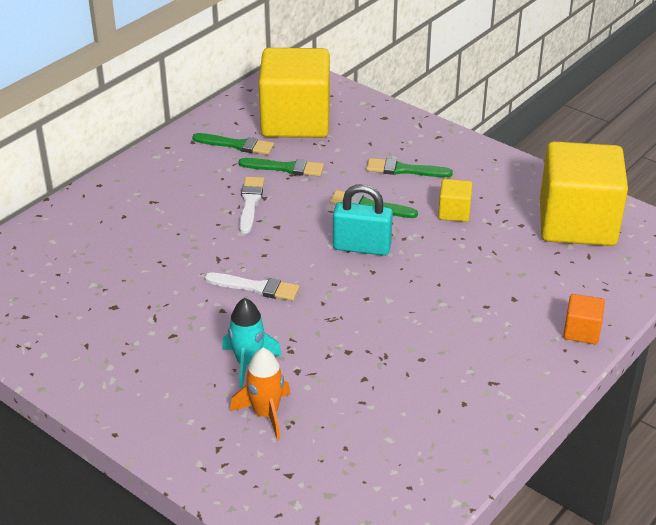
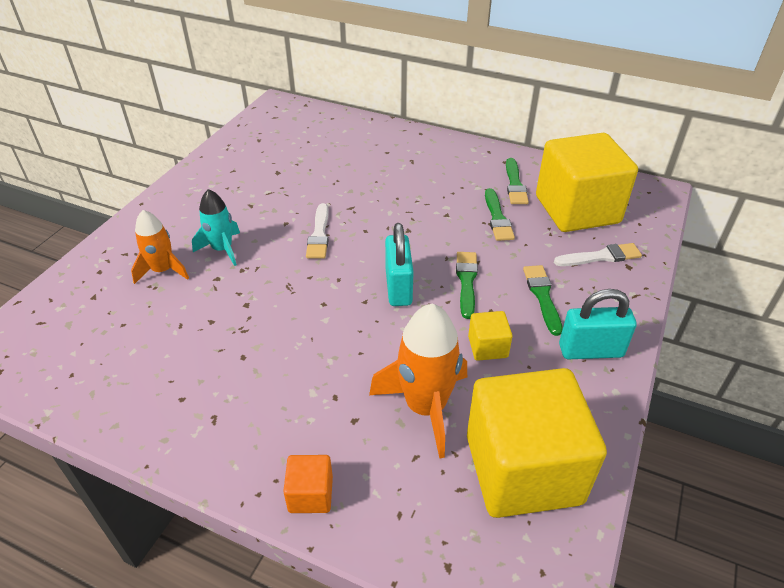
camera: 75 degrees right, 5 degrees up
white brush [239,177,264,234] -> white brush moved to [554,243,642,266]
none -> orange rocket [369,304,467,459]
none -> turquoise padlock [559,289,637,359]

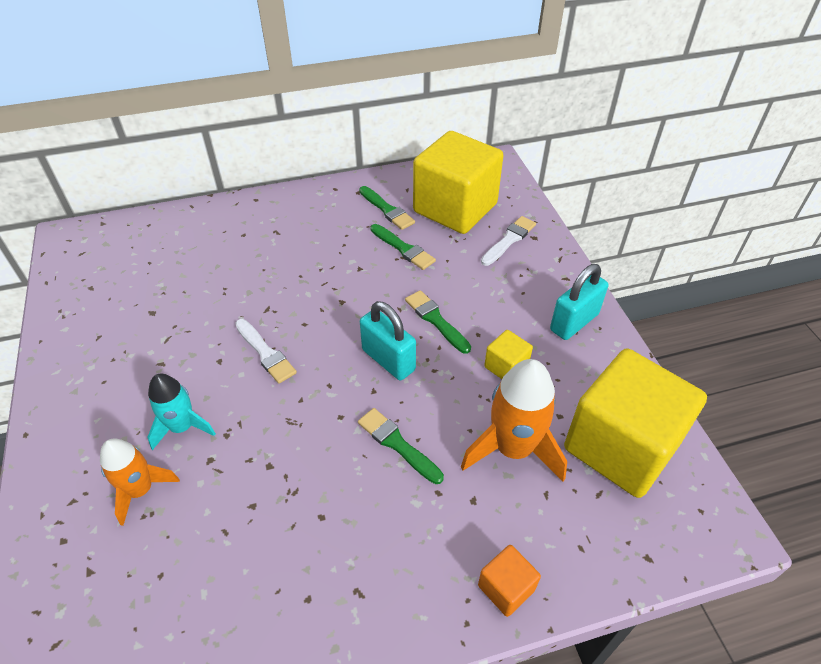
camera: 40 degrees left, 5 degrees up
green brush [523,265,563,336] -> green brush moved to [358,408,444,484]

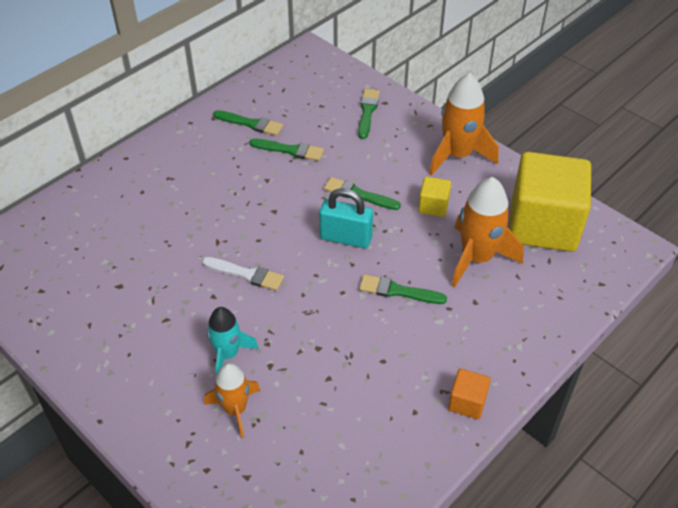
camera: 30 degrees left, 0 degrees up
yellow cube [413,131,504,234] -> none
orange cube [478,545,541,617] -> orange cube moved to [448,369,491,419]
white brush [481,216,536,266] -> green brush [358,89,380,139]
turquoise padlock [550,264,608,340] -> orange rocket [429,73,499,176]

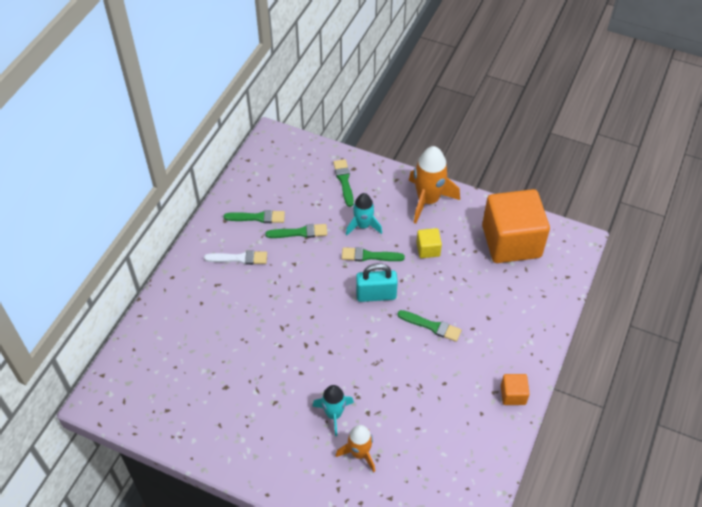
camera: 20 degrees left, 5 degrees up
white brush [202,257,284,291] -> white brush moved to [204,251,267,265]
green brush [359,274,447,304] -> green brush turned 150 degrees counterclockwise [397,310,462,342]
orange rocket [452,177,524,287] -> none
yellow cube [509,152,591,252] -> orange cube [482,189,550,263]
none -> turquoise rocket [346,193,382,235]

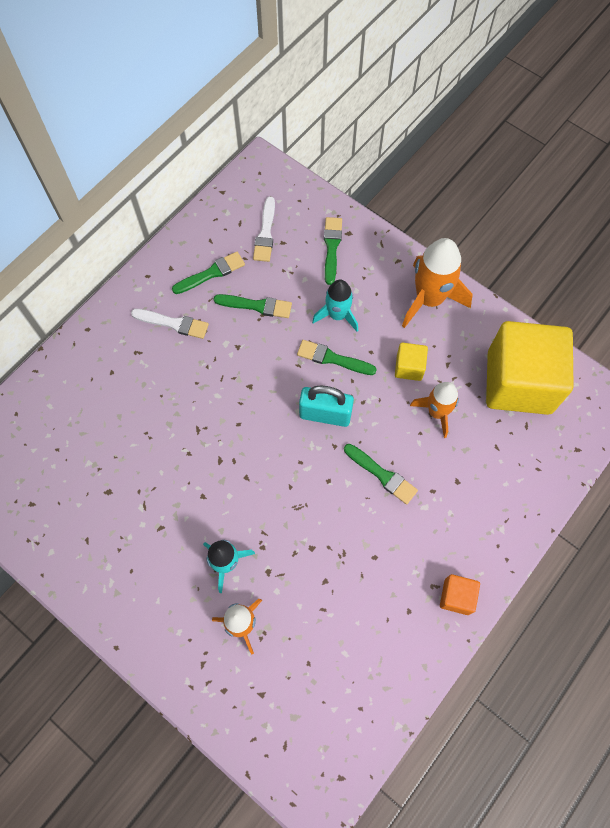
camera: 15 degrees right, 15 degrees up
green brush [224,210,285,223] -> green brush turned 45 degrees counterclockwise [172,252,245,294]
orange cube [482,189,550,263] -> yellow cube [486,321,574,415]
none -> white brush [253,196,275,262]
none -> orange rocket [410,382,459,438]

